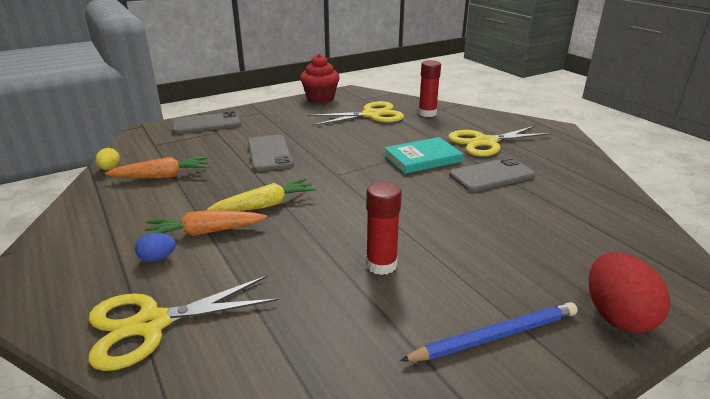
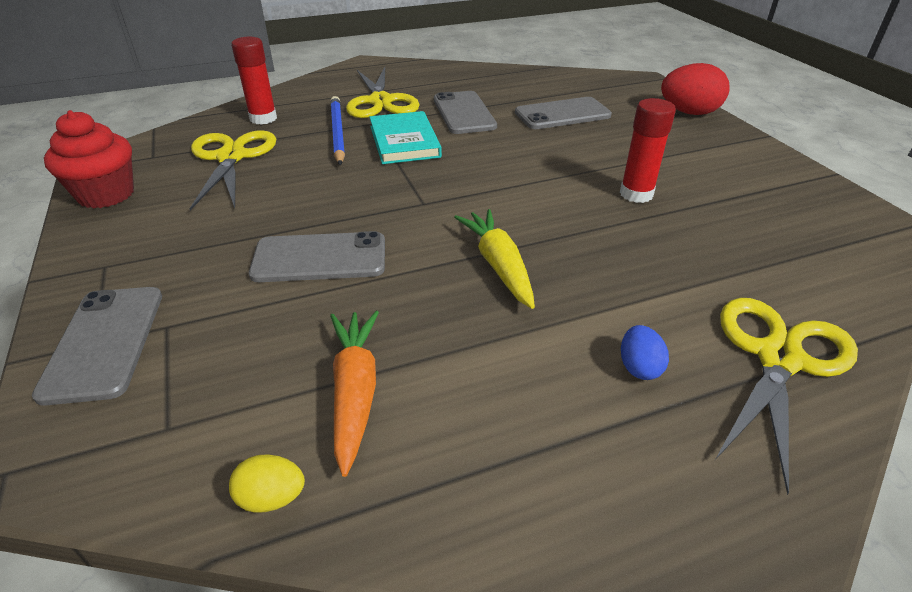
camera: 80 degrees left, 10 degrees up
yellow scissors [88,276,279,371] -> yellow scissors turned 135 degrees counterclockwise [715,298,858,495]
orange carrot [145,210,267,236] -> none
blue pencil [400,302,578,362] -> blue pencil moved to [330,96,345,165]
none -> grey phone [515,97,612,129]

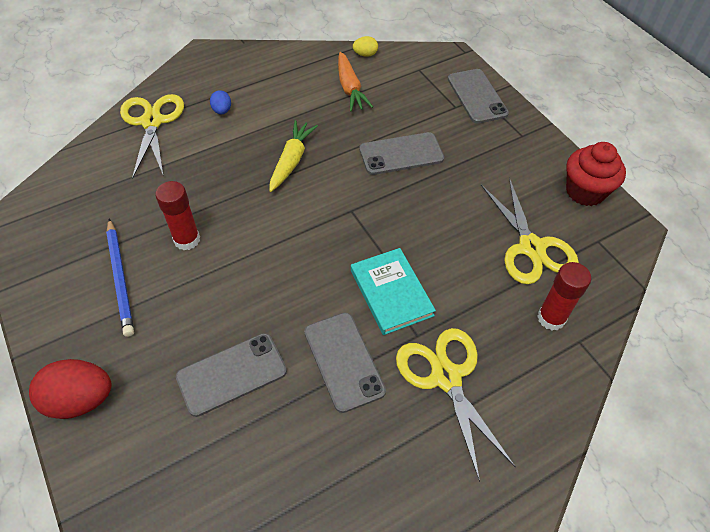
camera: 170 degrees right, 15 degrees up
blue pencil [330,96,345,165] -> blue pencil moved to [106,219,134,337]
yellow carrot [454,209,535,309] -> yellow carrot turned 135 degrees counterclockwise [269,120,318,192]
yellow scissors [715,298,858,495] -> yellow scissors turned 150 degrees clockwise [120,94,184,179]

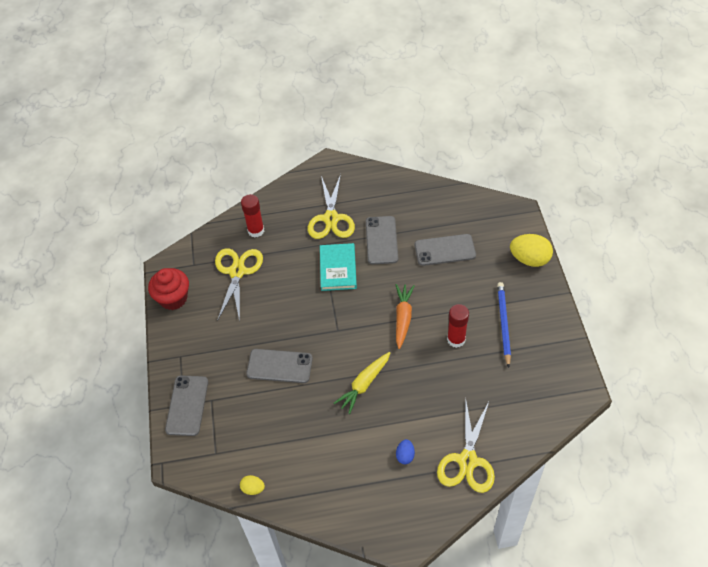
camera: 155 degrees left, 0 degrees up
red egg [29,359,111,419] -> yellow egg [510,234,553,267]
orange carrot [338,52,373,112] -> orange carrot moved to [396,284,415,349]

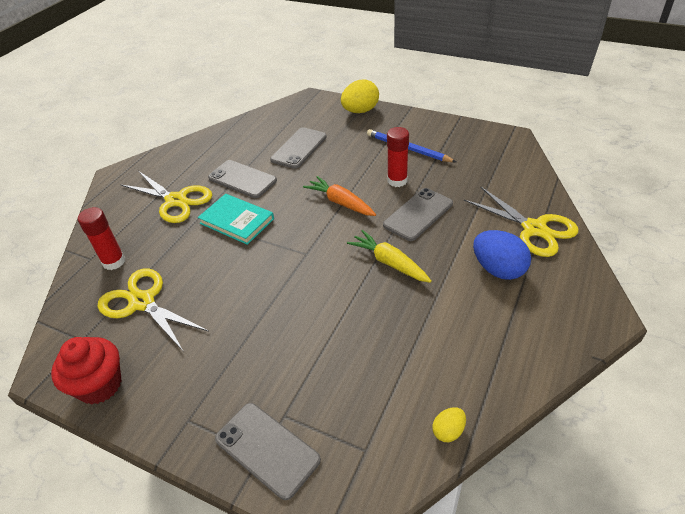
camera: 55 degrees left, 10 degrees down
grey phone [246,349,313,383] -> grey phone moved to [383,188,453,241]
yellow carrot [334,352,390,414] -> yellow carrot turned 150 degrees clockwise [347,230,432,283]
blue egg [396,439,415,464] -> blue egg [473,230,531,280], size x1.95

